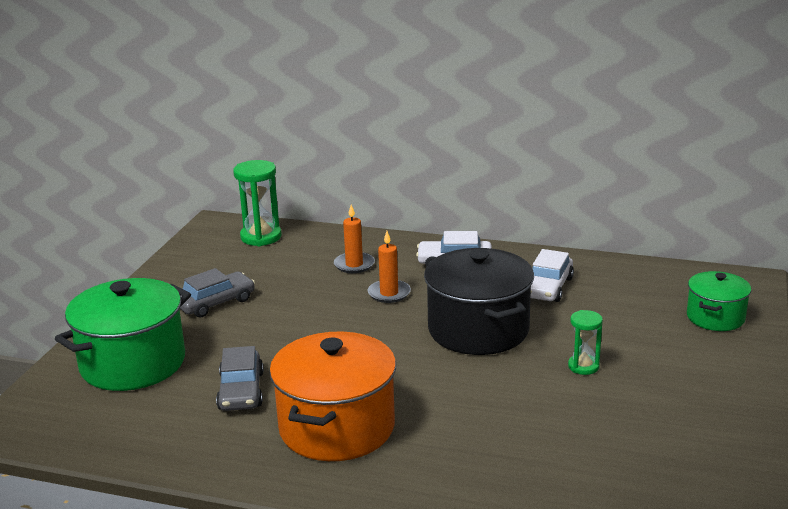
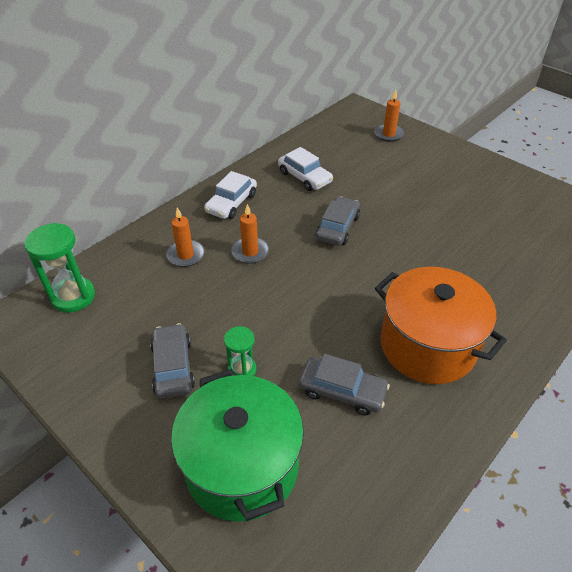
camera: 65 degrees left, 20 degrees up
black pot [424,248,534,355] -> grey car [316,196,360,246]
green hourglass [568,310,603,375] -> green hourglass moved to [224,326,257,376]
green pot [687,271,751,331] -> orange candle [374,90,404,142]

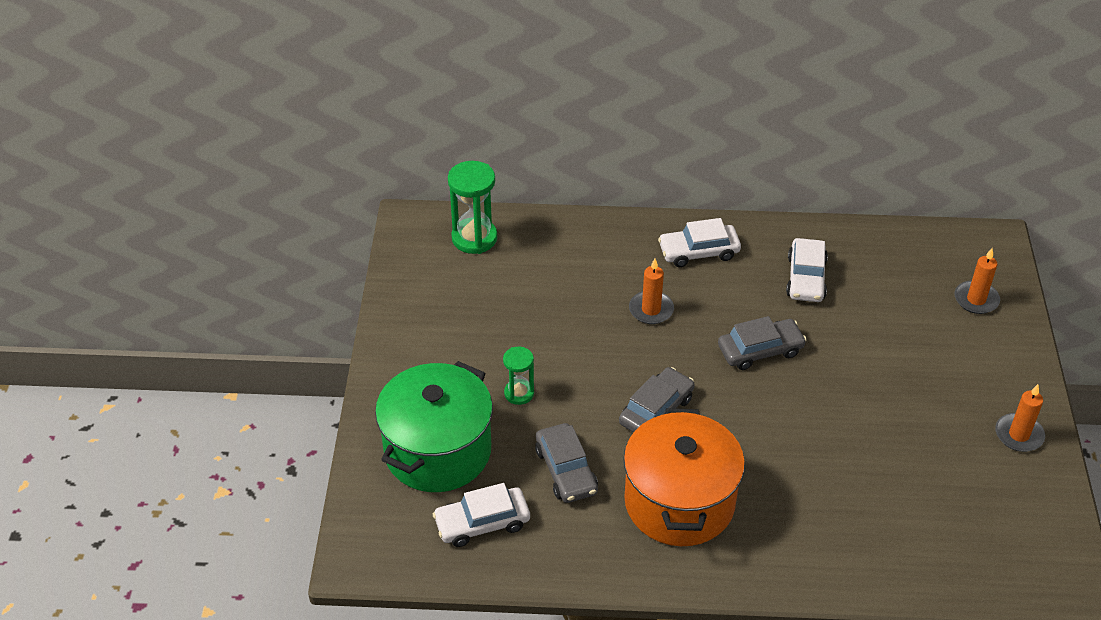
camera: 50 degrees right, 0 degrees up
grey car [150,323,195,399] -> grey car moved to [619,367,695,433]
orange candle [166,207,204,267] -> orange candle moved to [995,384,1045,452]
none -> white car [433,483,530,547]

